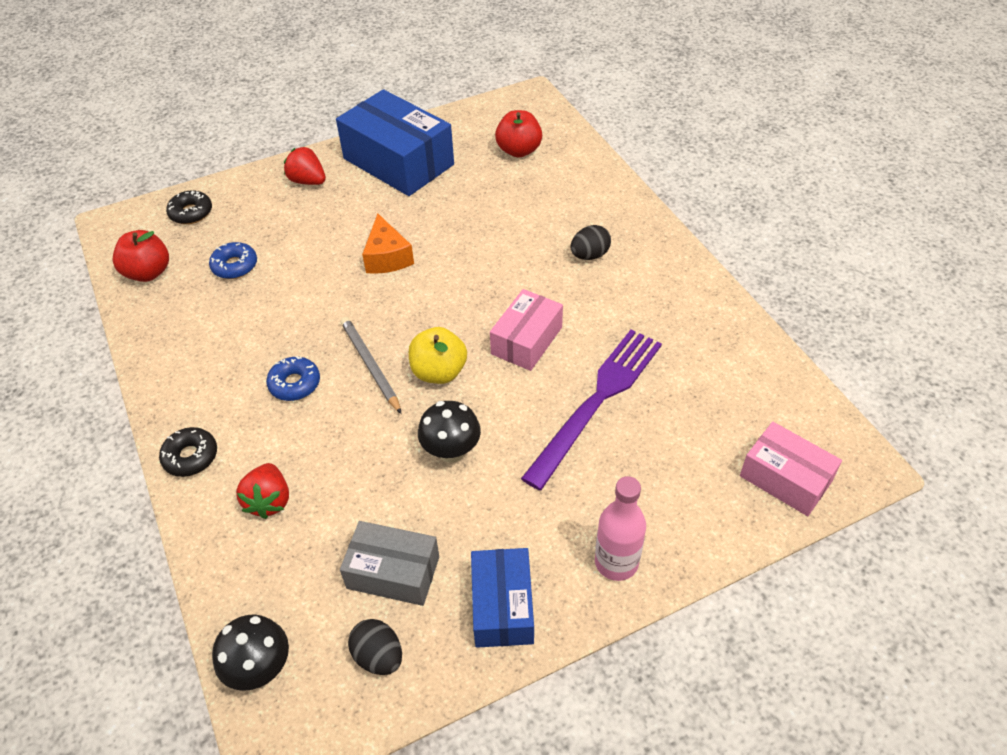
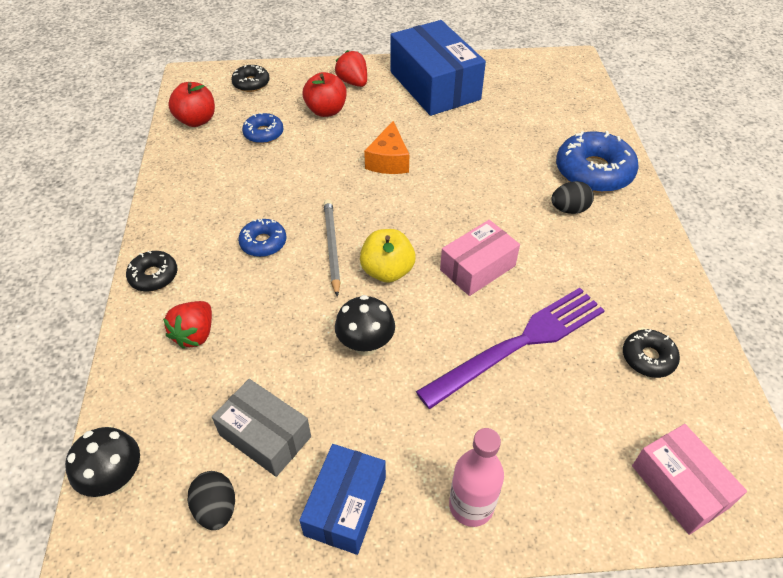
camera: 20 degrees right, 0 degrees up
red apple [495,110,542,158] -> red apple moved to [303,72,347,117]
none -> blue donut [556,131,639,193]
none -> black donut [623,329,680,378]

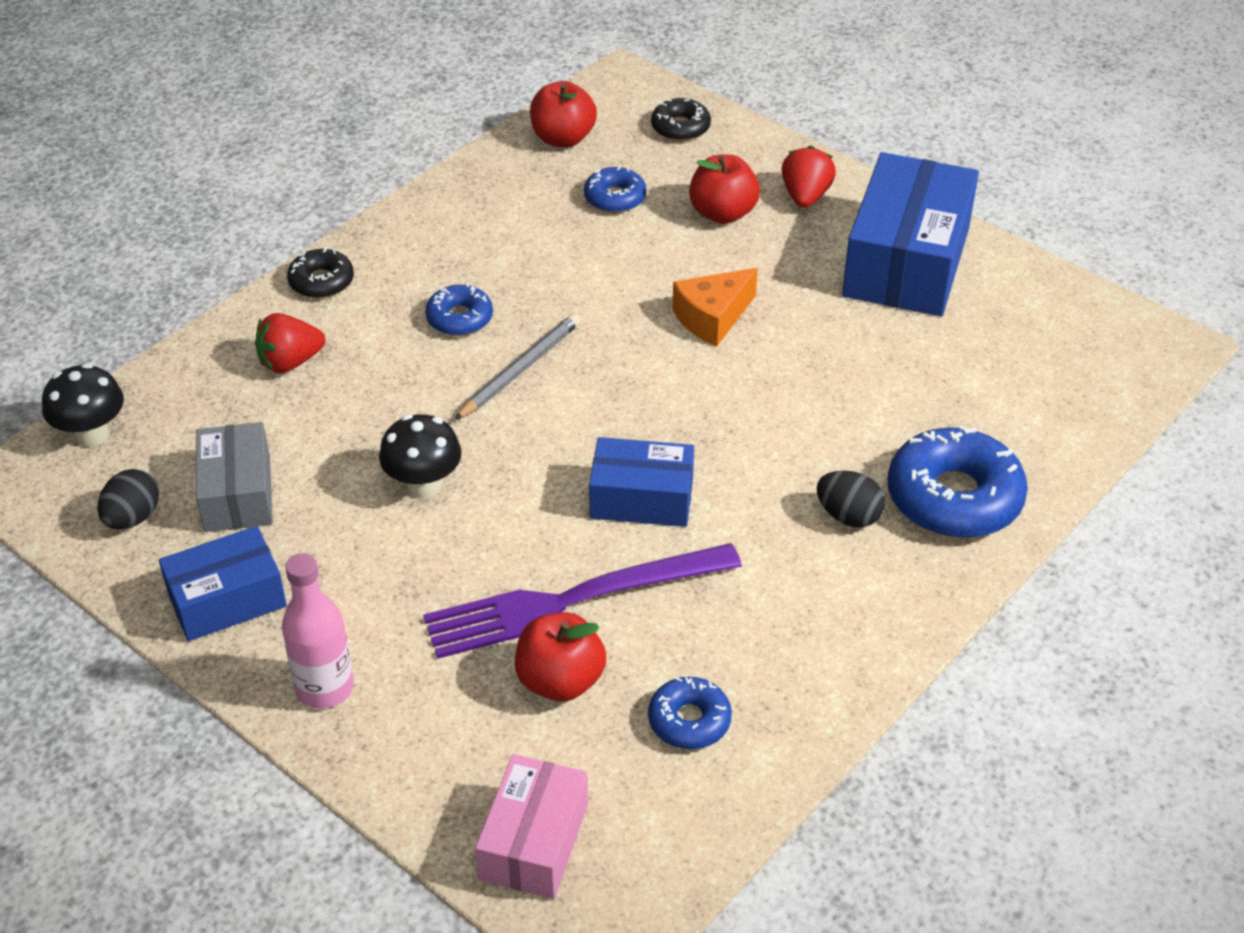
camera: 45 degrees right, 5 degrees down
yellow apple [360,229,416,283] -> none
purple fork [416,288,605,409] -> purple fork turned 150 degrees clockwise [423,543,742,659]
pink box [440,220,520,296] -> blue box [589,437,694,527]
black donut [623,329,680,378] -> blue donut [648,677,732,749]
none -> red apple [515,612,606,701]

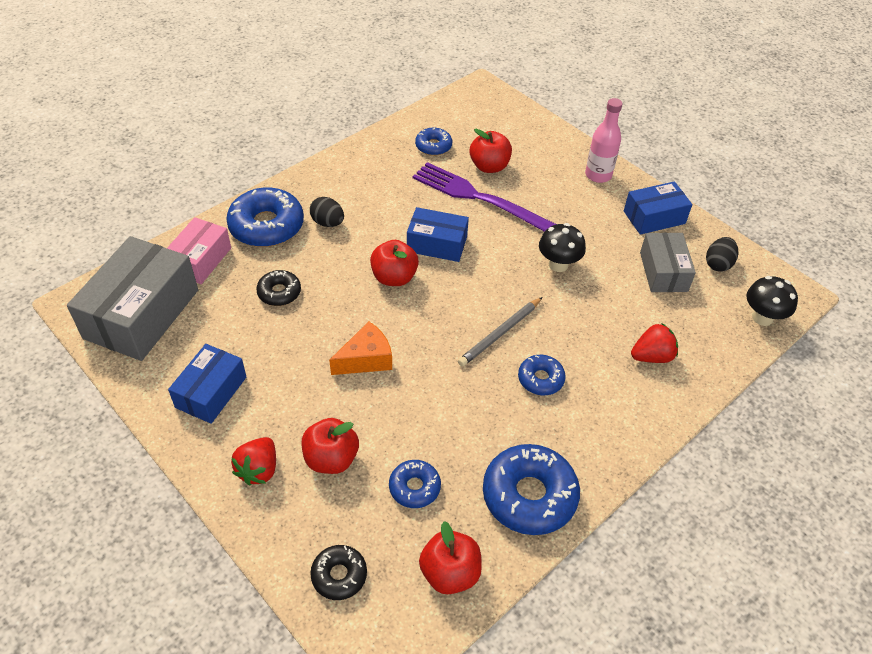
camera: 175 degrees left, 5 degrees up
black donut [287,247,354,298] -> black donut moved to [256,270,301,306]
purple fork [423,543,742,659] -> purple fork turned 135 degrees counterclockwise [412,162,557,232]
pink box [475,754,588,899] -> pink box moved to [167,217,231,284]
blue box [842,152,979,316] -> blue box [168,344,246,424], size x0.58
none -> grey box [67,236,198,361]
none -> red apple [370,240,419,286]
none -> blue donut [483,444,580,535]

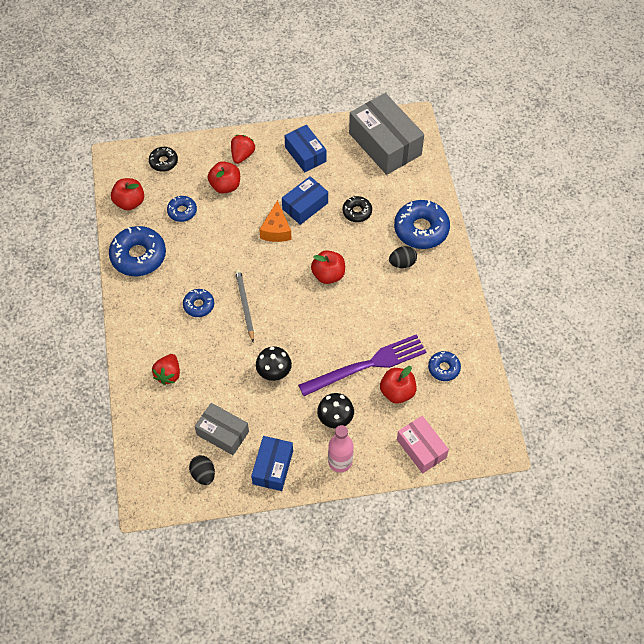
camera: 125 degrees right, 10 degrees up
pink box [167,217,231,284] -> pink box moved to [397,416,449,474]
red strawberry [231,437,276,486] -> red strawberry turned 60 degrees clockwise [231,135,255,164]
blue box [407,207,469,262] -> blue box moved to [282,176,328,225]
black mushroom [747,276,798,326] -> black mushroom moved to [317,393,354,428]

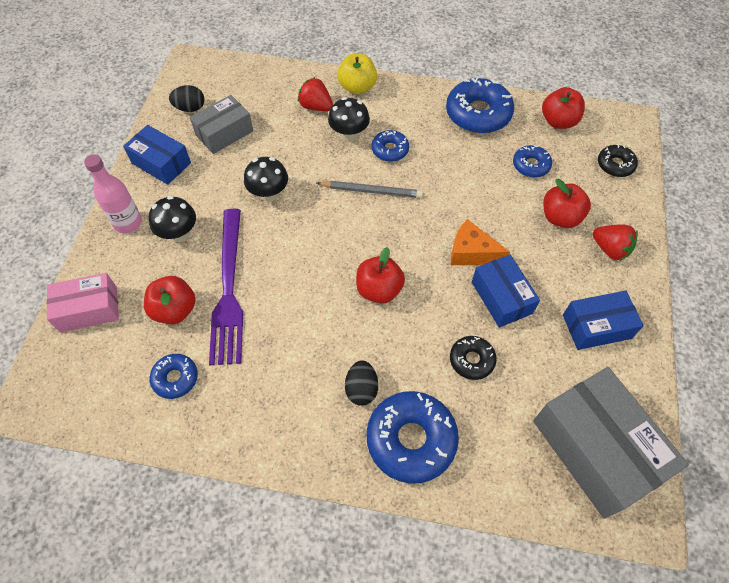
camera: 110 degrees right, 0 degrees up
grey box [349,93,424,175] -> grey box turned 75 degrees clockwise [533,367,689,519]
none -> black mushroom [328,97,370,142]
none -> yellow apple [337,53,377,94]

